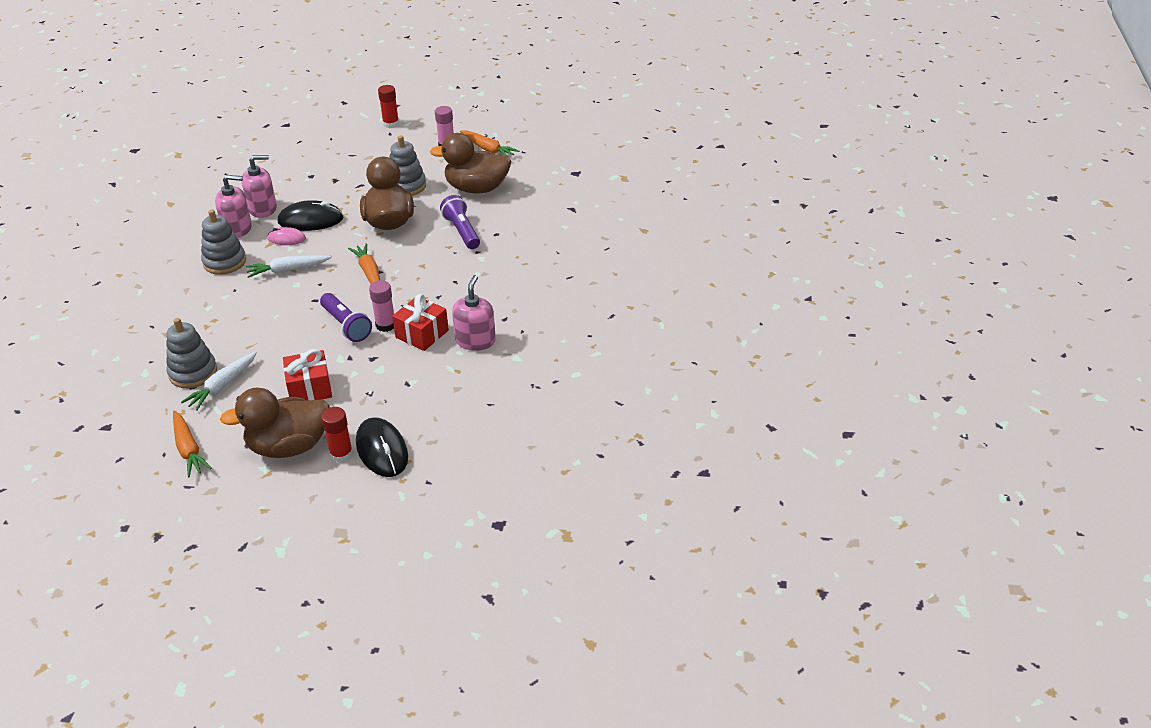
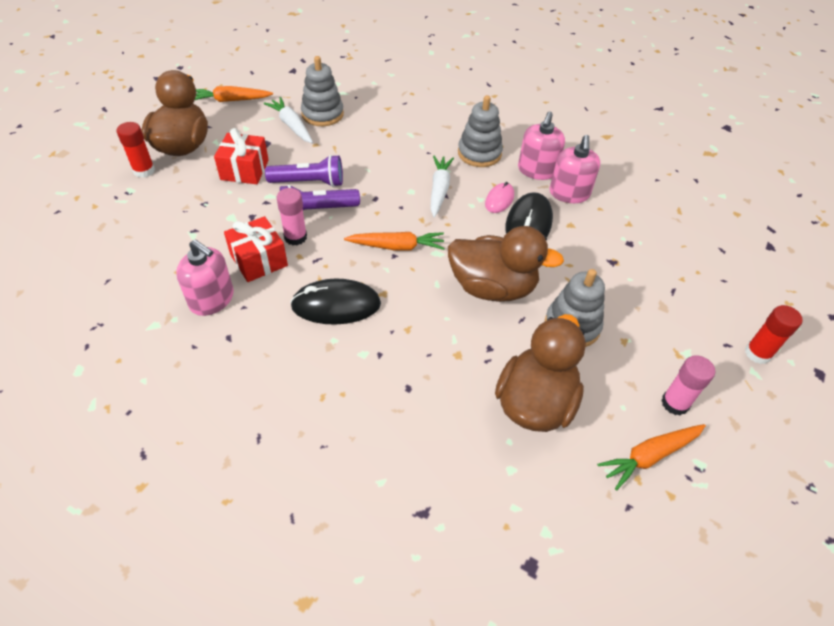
camera: 110 degrees right, 10 degrees up
black mouse [356,417,408,477] -> black mouse moved to [290,279,381,325]
purple flashlight [440,195,480,249] -> purple flashlight moved to [265,155,343,187]

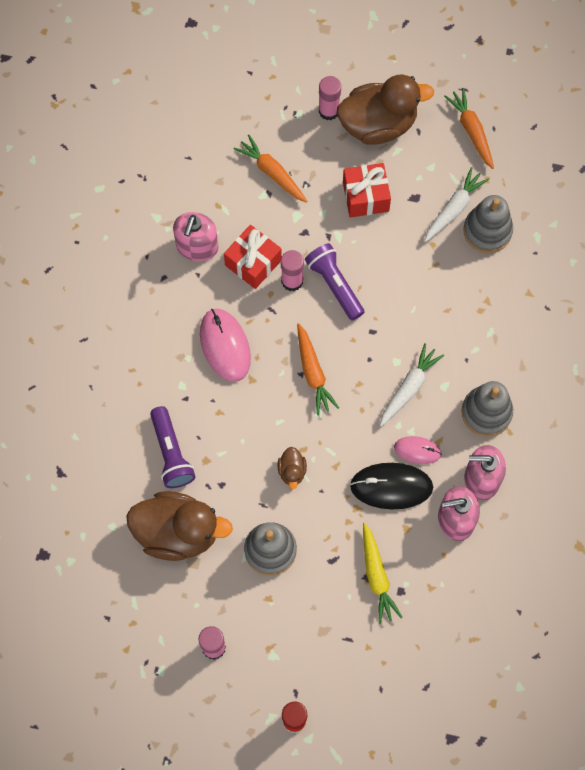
camera: 75 degrees right, 20 degrees up
red glue stick [116,122,155,178] -> pink glue stick [319,76,341,120]
purple flashlight [265,155,343,187] -> purple flashlight moved to [150,406,195,488]
black mouse [290,279,381,325] -> pink mouse [200,309,251,382]
white carrot [430,156,454,218] -> white carrot turned 45 degrees counterclockwise [380,343,444,427]
brown duck [448,226,564,302] -> brown duck [278,447,307,489], size x0.43
orange carrot [597,424,706,490] -> orange carrot moved to [234,135,308,203]
none -> yellow carrot [363,523,403,624]

